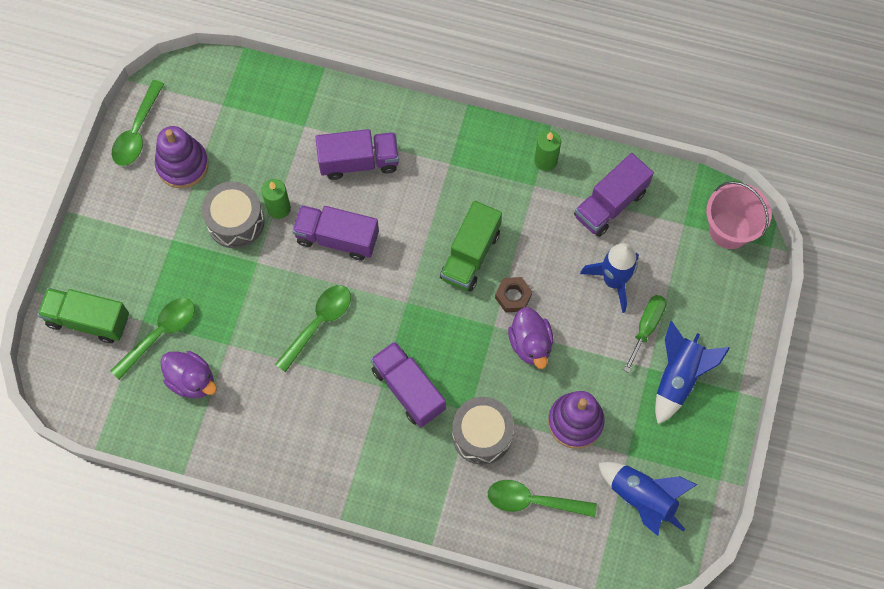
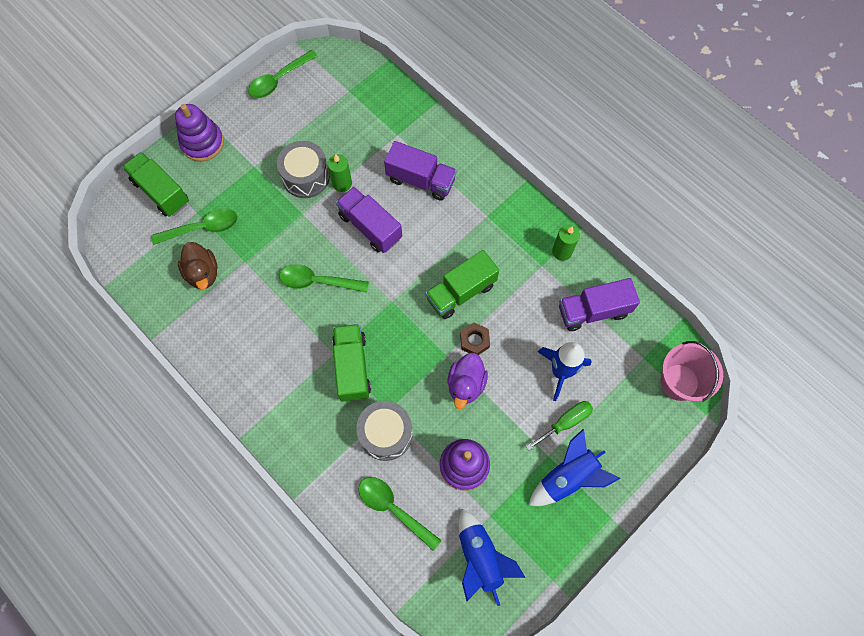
camera: 30 degrees right, 0 degrees up
purple stacking toy [155,126,209,188] -> purple stacking toy moved to [175,104,224,161]
purple duck [160,351,217,398] -> brown duck [178,242,218,289]
green spoon [275,285,351,372] -> green spoon turned 150 degrees counterclockwise [279,264,369,293]
purple truck [371,341,446,428] -> green truck [332,324,371,402]

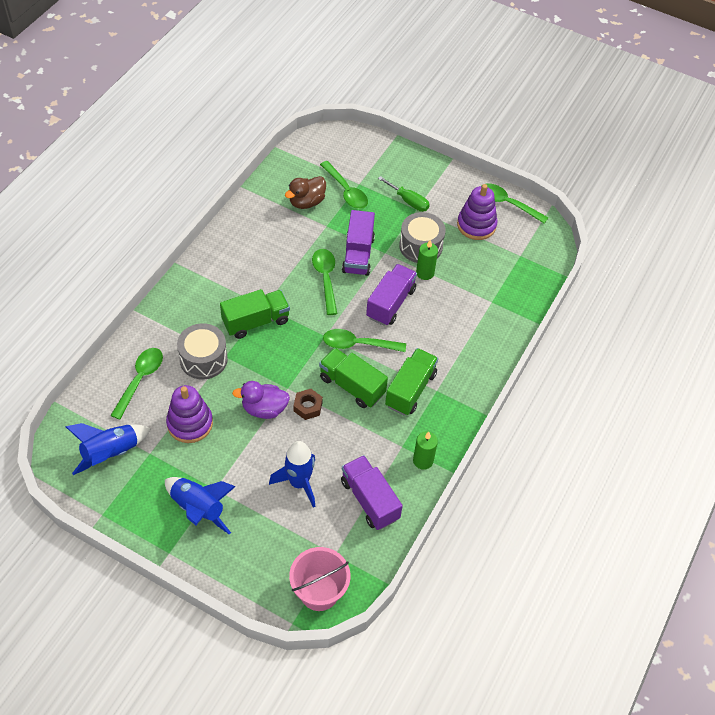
camera: 70 degrees right, 15 degrees down
green truck [122,152,189,217] -> green truck moved to [385,348,438,415]
purple stacking toy [175,104,224,161] -> purple stacking toy moved to [457,184,498,240]
purple truck [384,141,457,201] -> purple truck moved to [342,210,375,276]
green screwdriver [526,401,593,451] -> green screwdriver moved to [378,176,430,212]
none -> green spoon [323,329,406,352]

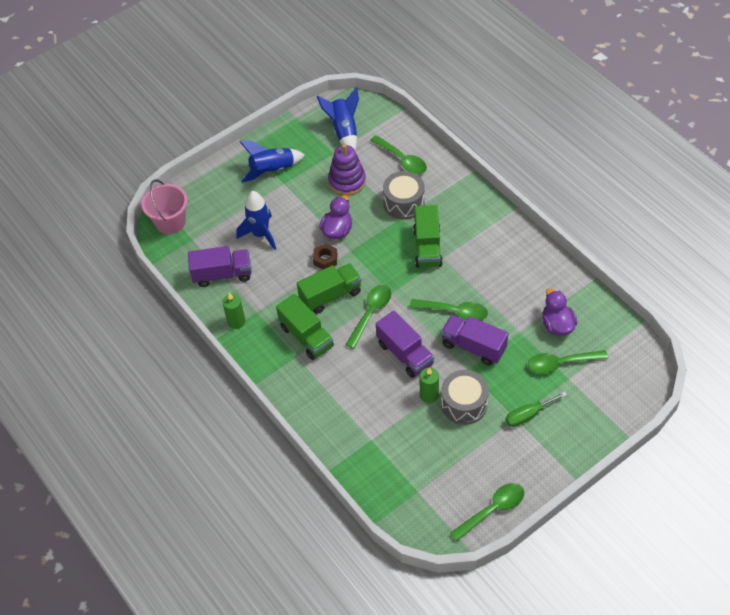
camera: 120 degrees right, 0 degrees up
brown duck [285,176,326,209] -> purple duck [542,288,578,336]
purple stacking toy [457,184,498,240] -> none

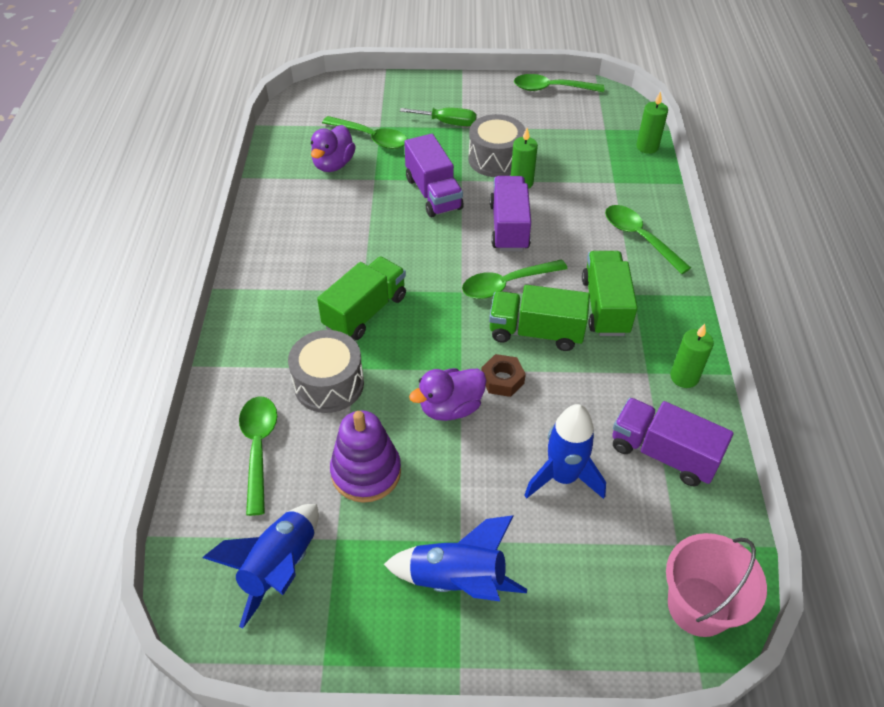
camera: 145 degrees left, 5 degrees down
green spoon [410,299,488,321] -> green spoon moved to [605,205,691,274]
none -> green candle [636,91,668,154]

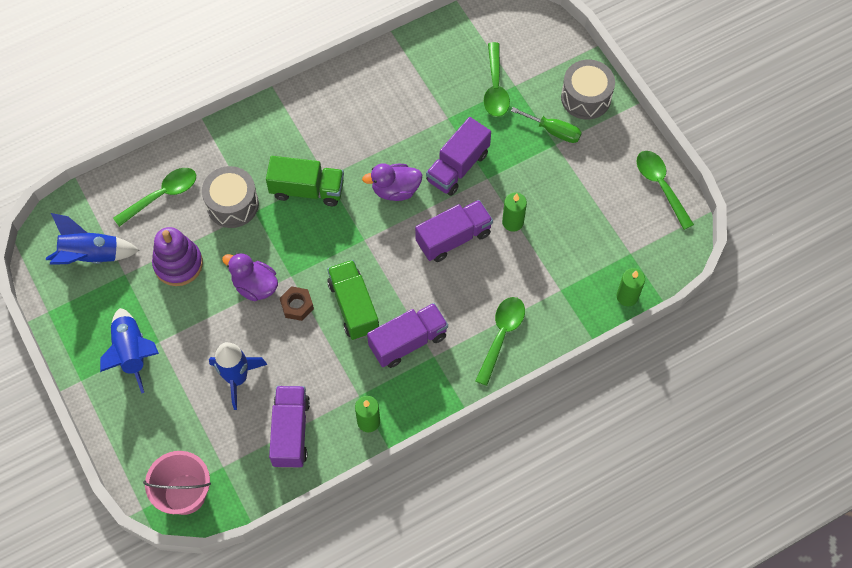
camera: 60 degrees right, 15 degrees up
purple duck [311,125,356,172] -> purple duck moved to [362,163,422,201]
green screwdriver [400,108,477,126] -> green screwdriver turned 45 degrees counterclockwise [511,107,582,143]
green spoon [462,259,568,299] -> none
grey drum [468,114,526,177] -> grey drum moved to [561,60,615,120]
green truck [582,251,638,336] -> purple truck [367,303,448,368]

